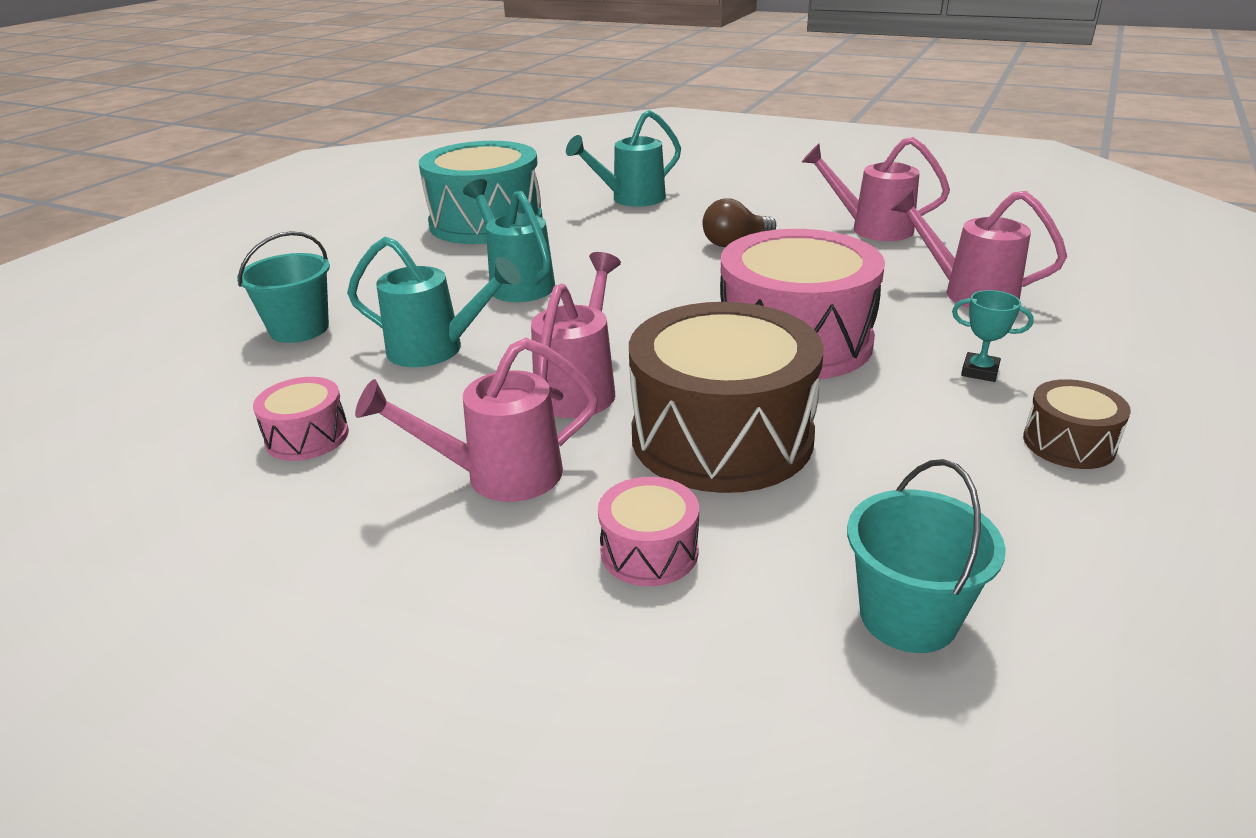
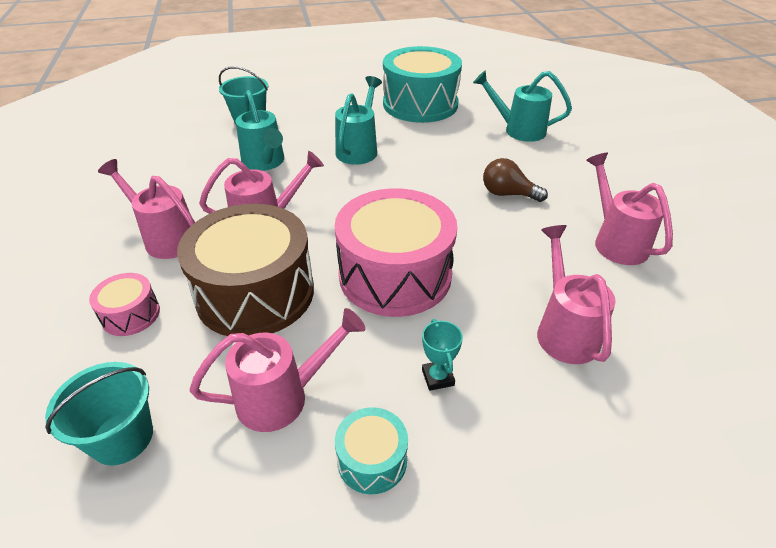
camera: 50 degrees right, 10 degrees up
pink drum [253,377,349,461] -> none
brown drum [1023,379,1131,469] -> turquoise drum [335,407,408,494]
none -> pink watering can [190,308,365,432]

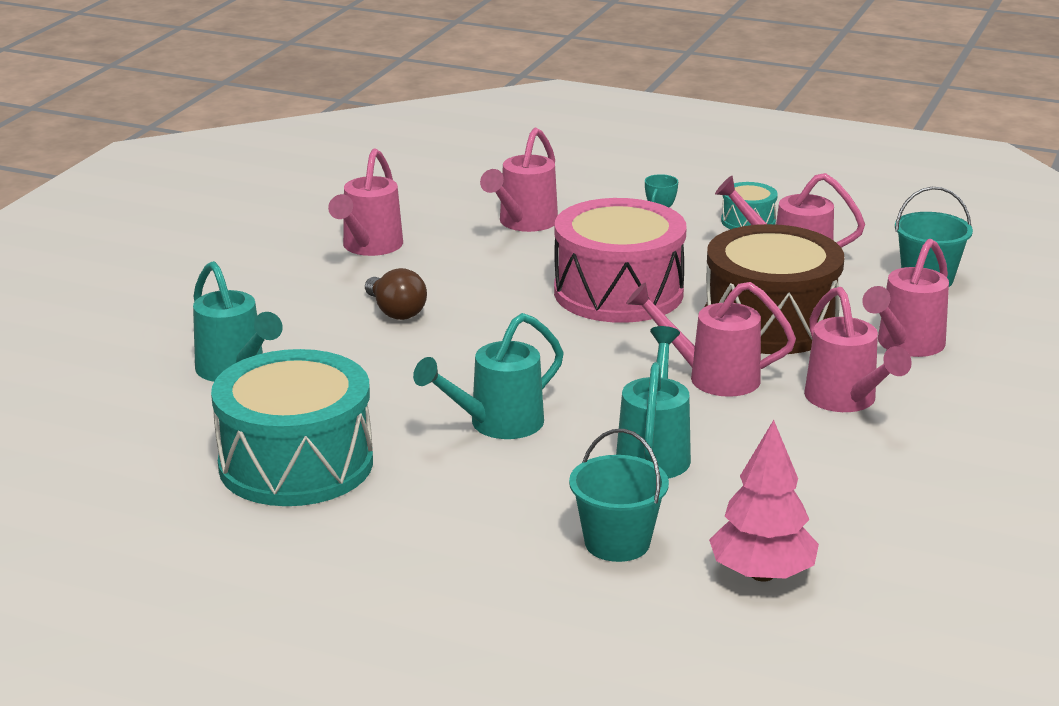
camera: 145 degrees left, 15 degrees down
pink drum [89,273,160,336] -> pink watering can [862,239,949,357]
none -> pink tree [709,420,819,582]

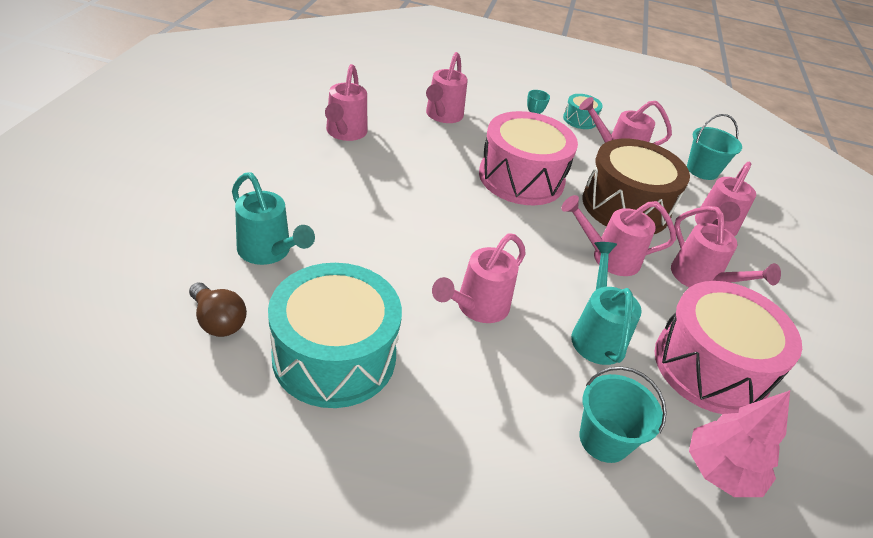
camera: 15 degrees left, 15 degrees up
brown light bulb [365,268,427,320] -> brown light bulb moved to [189,282,247,337]
turquoise watering can [413,313,564,439] -> pink watering can [432,233,526,323]
none -> pink drum [655,281,802,414]

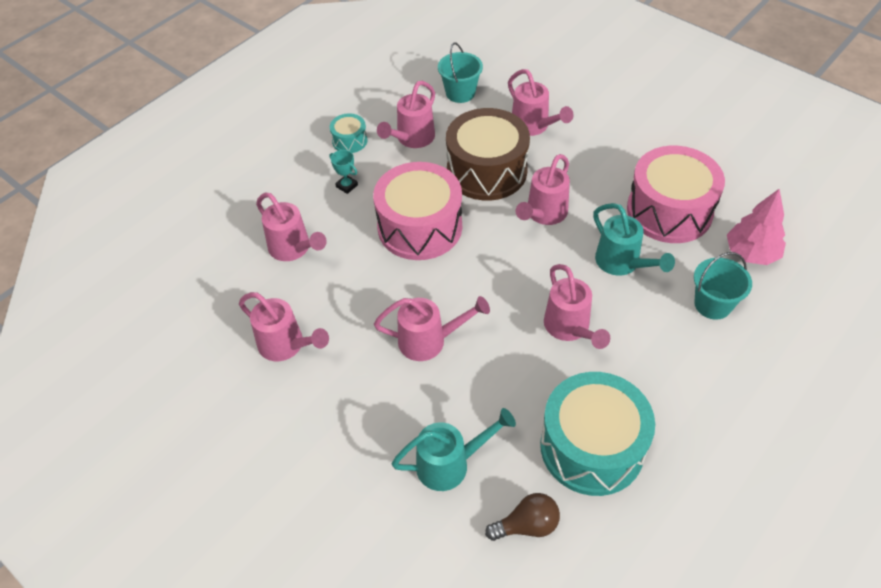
camera: 55 degrees left, 10 degrees up
turquoise watering can [571,242,642,365] -> turquoise watering can turned 150 degrees counterclockwise [593,203,675,276]
pink watering can [671,206,781,287] -> pink watering can moved to [374,296,490,361]

